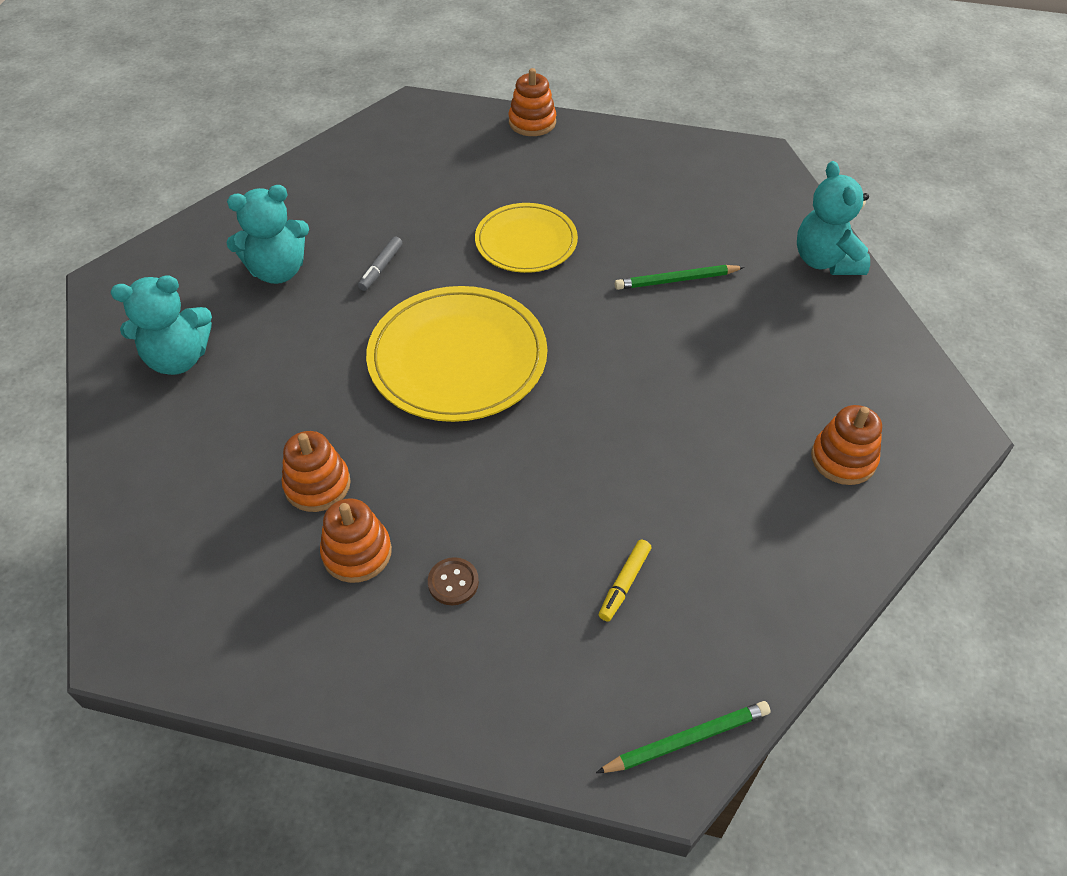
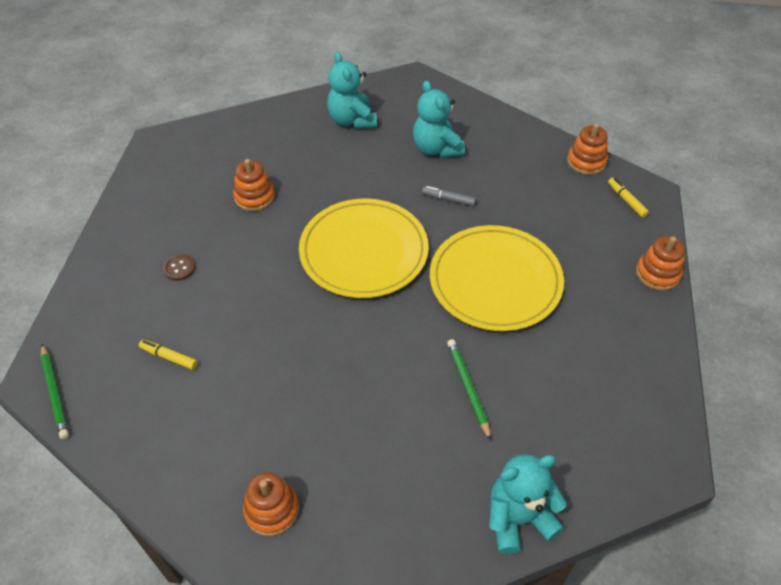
camera: 85 degrees right, 0 degrees up
orange stacking toy [320,498,392,583] -> orange stacking toy moved to [567,123,608,175]
yellow plate [475,203,578,273] -> yellow plate [430,225,564,331], size x1.58
none -> yellow marker [608,178,649,218]

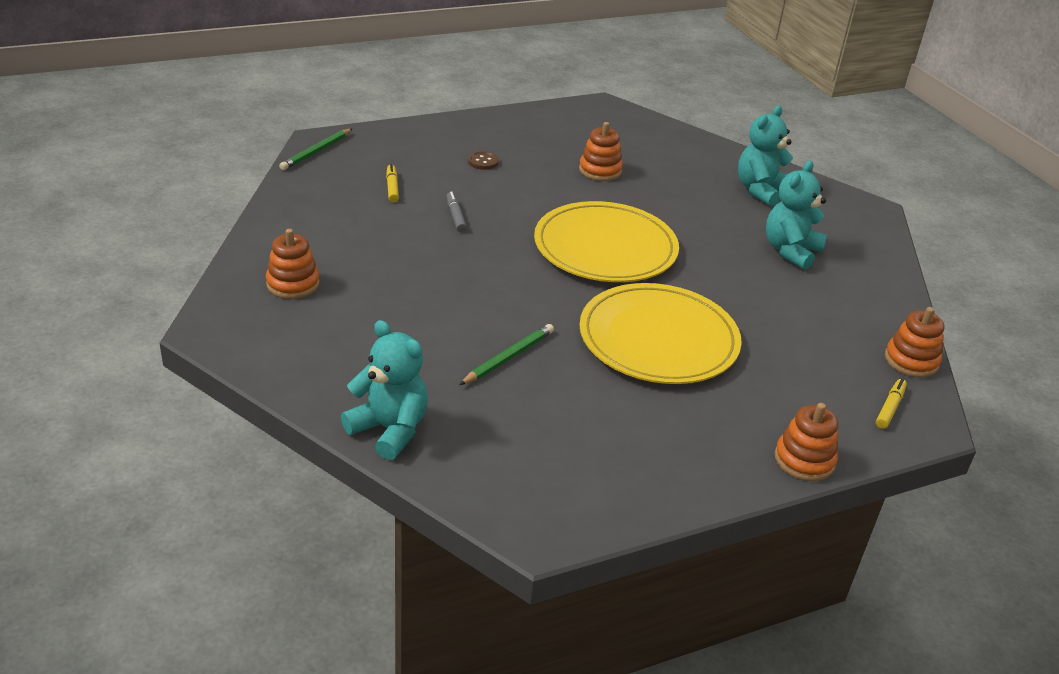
camera: 55 degrees right, 15 degrees down
grey marker [422,186,476,206] -> grey marker moved to [446,191,467,232]

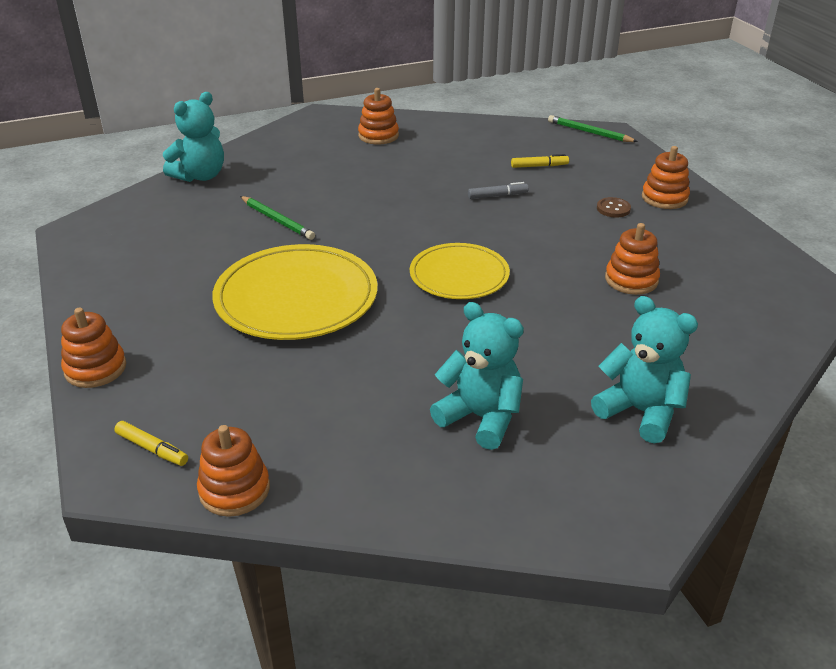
camera: 95 degrees right, 0 degrees up
yellow plate [534,201,679,282] -> yellow plate [410,243,510,299], size x0.63
none -> orange stacking toy [642,146,690,209]

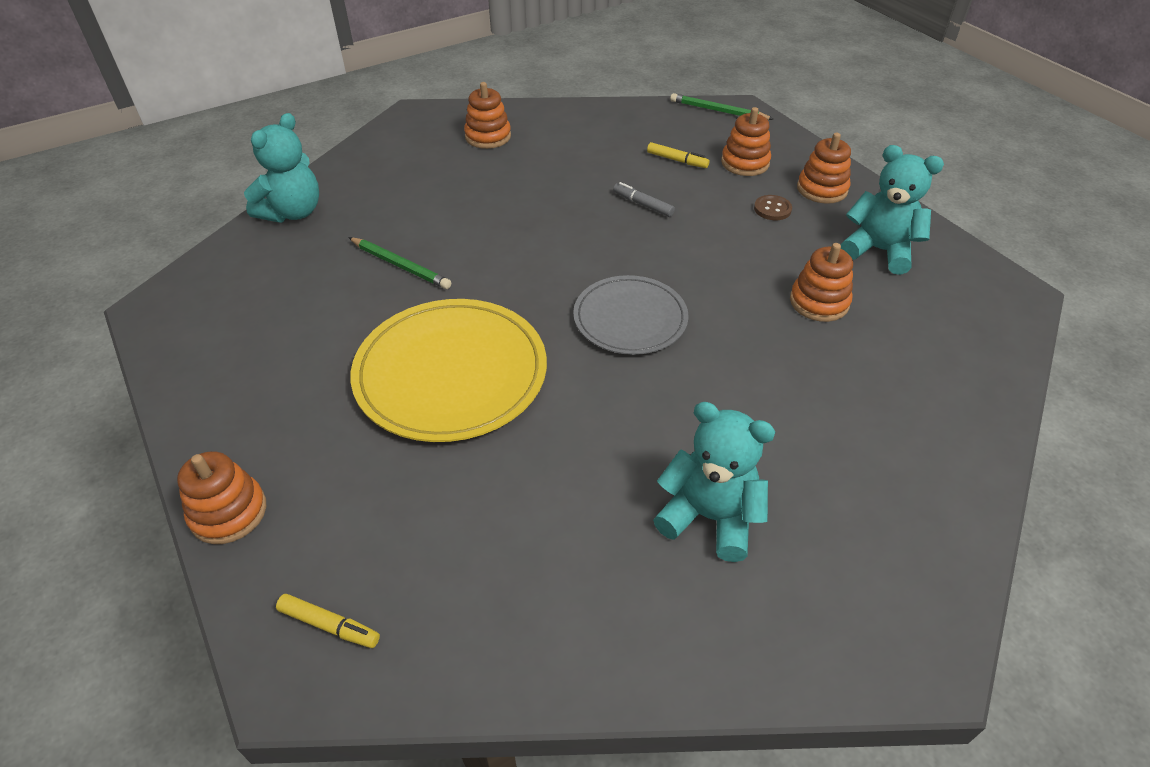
camera: 10 degrees left, 10 degrees up
orange stacking toy [197,425,270,517] -> orange stacking toy moved to [721,107,771,176]
yellow plate [410,243,510,299] -> grey plate [573,275,688,355]
grey marker [468,182,529,199] -> grey marker turned 120 degrees counterclockwise [613,182,675,217]
yellow marker [511,154,569,168] -> yellow marker turned 45 degrees clockwise [647,142,710,168]
turquoise teddy bear [591,296,698,444] -> turquoise teddy bear moved to [841,145,944,275]

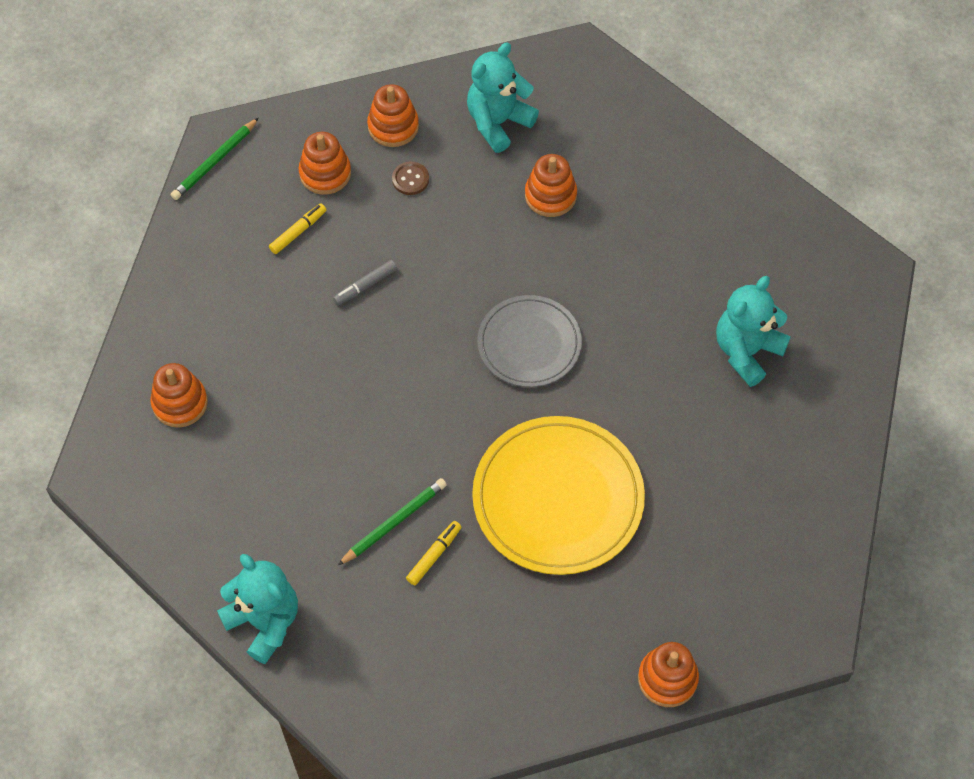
camera: 75 degrees left, 15 degrees up
yellow marker [276,594,380,648] -> yellow marker moved to [406,521,461,585]

